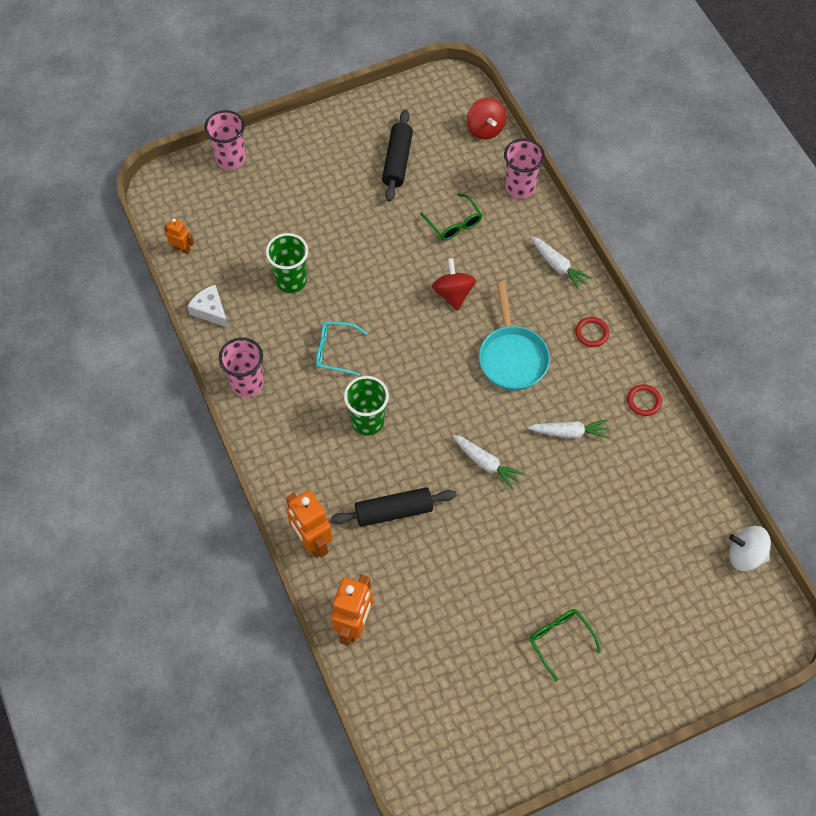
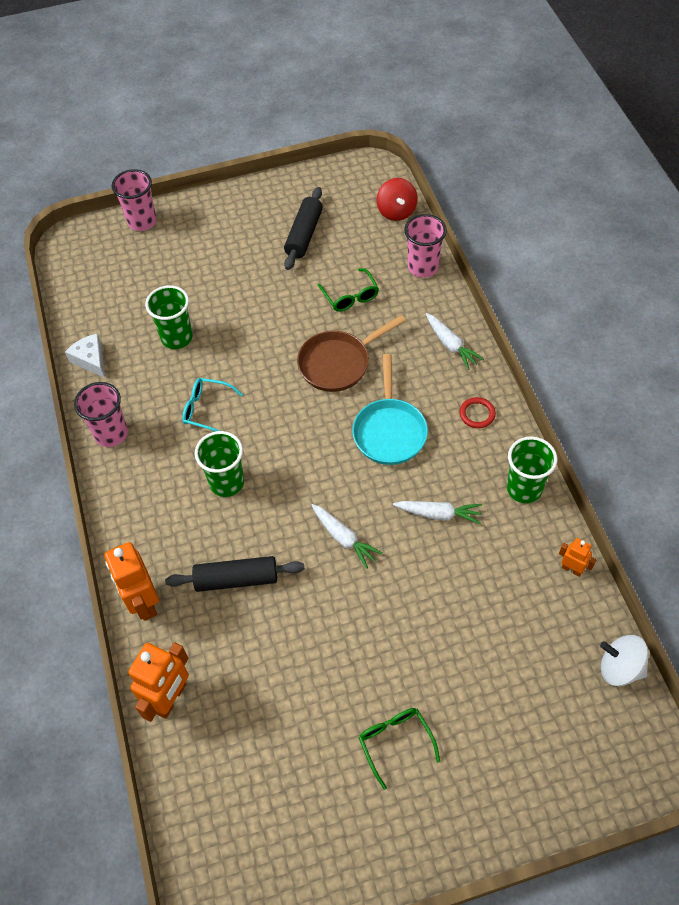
camera: 10 degrees right, 5 degrees down
orange robot [164,218,194,254] -> orange robot moved to [559,538,597,577]
red spinning top [432,258,476,310] -> brown pan [297,315,406,392]
red ring [627,384,662,416] -> green cup [507,436,557,503]

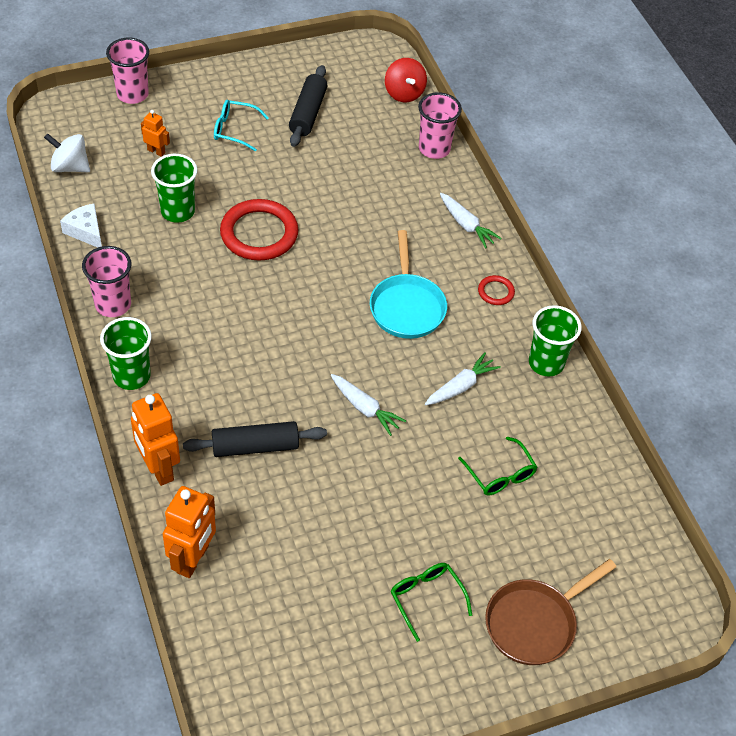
camera: 10 degrees left, 5 degrees down
turquoise glasses [182,378,243,432] -> turquoise glasses moved to [214,100,269,151]
green cup [195,431,244,497] -> green cup moved to [100,317,152,390]
brown pan [297,315,406,392] -> brown pan moved to [485,559,616,665]
green glasses [318,268,379,312] -> green glasses moved to [458,437,537,495]
white carrot [393,501,482,525] -> white carrot turned 45 degrees counterclockwise [425,353,501,405]
orange robot [559,538,597,577] -> orange robot moved to [141,110,170,157]
white spinning top [600,635,649,686] -> white spinning top moved to [44,133,90,172]
none -> red ring [220,199,298,261]

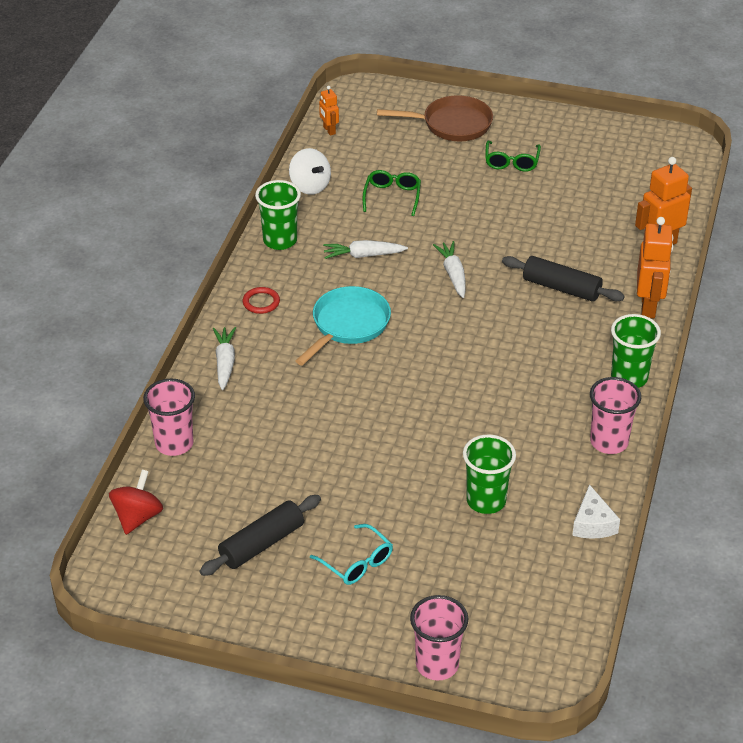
camera: 140 degrees left, 10 degrees down
white spinning top [44,133,90,172] -> white spinning top moved to [289,148,331,195]
orange robot [141,110,170,157] -> orange robot moved to [319,86,339,136]
red ring [220,199,298,261] -> none

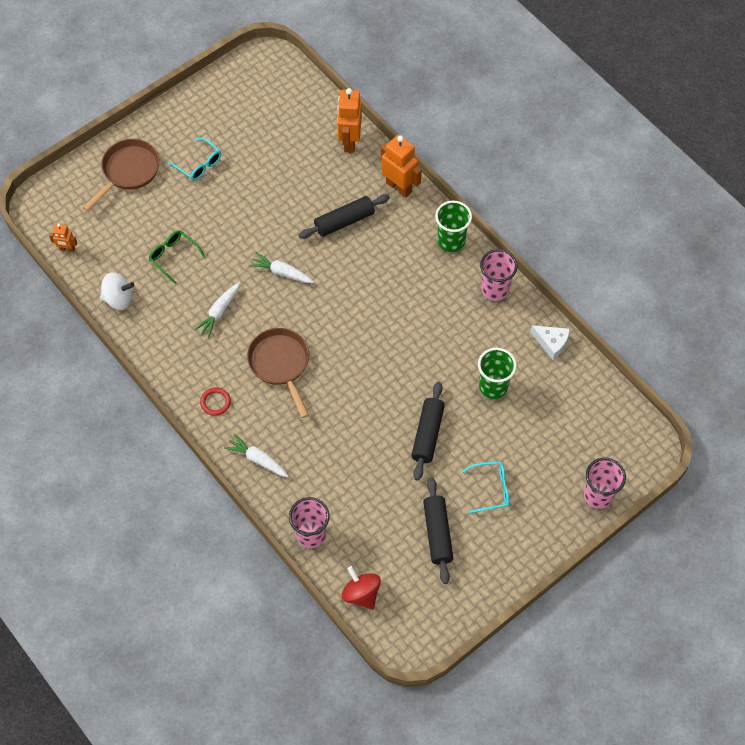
camera: 55 degrees left, 20 degrees up
green cup [255,180,301,250] -> none
turquoise pan [296,286,391,366] -> brown pan [247,328,309,418]
green glasses [485,141,541,172] -> turquoise glasses [168,138,221,181]
none -> black rolling pin [411,382,445,481]

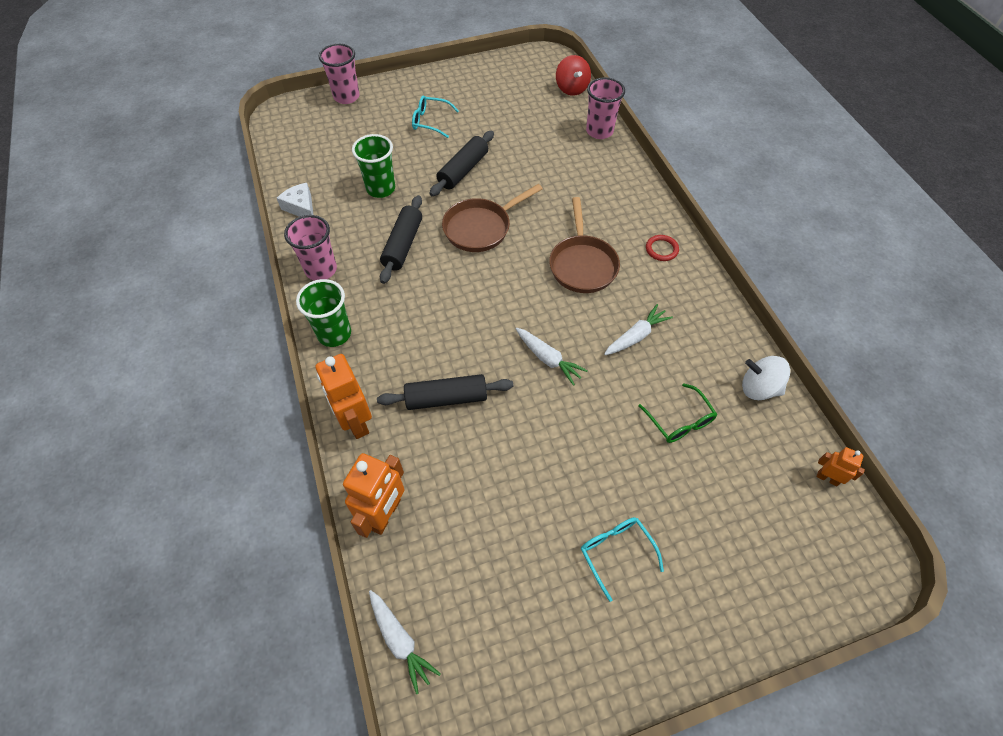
camera: 160 degrees left, 5 degrees down
brown pan [83,139,160,211] -> brown pan moved to [442,184,543,252]
white carrot [224,433,289,477] -> white carrot moved to [369,590,441,694]
black rolling pin [423,477,453,584] -> black rolling pin moved to [380,195,422,284]

